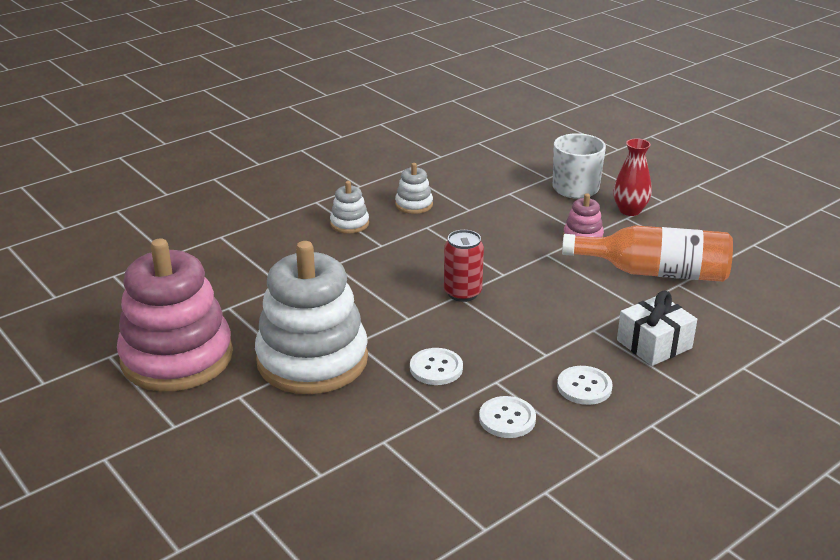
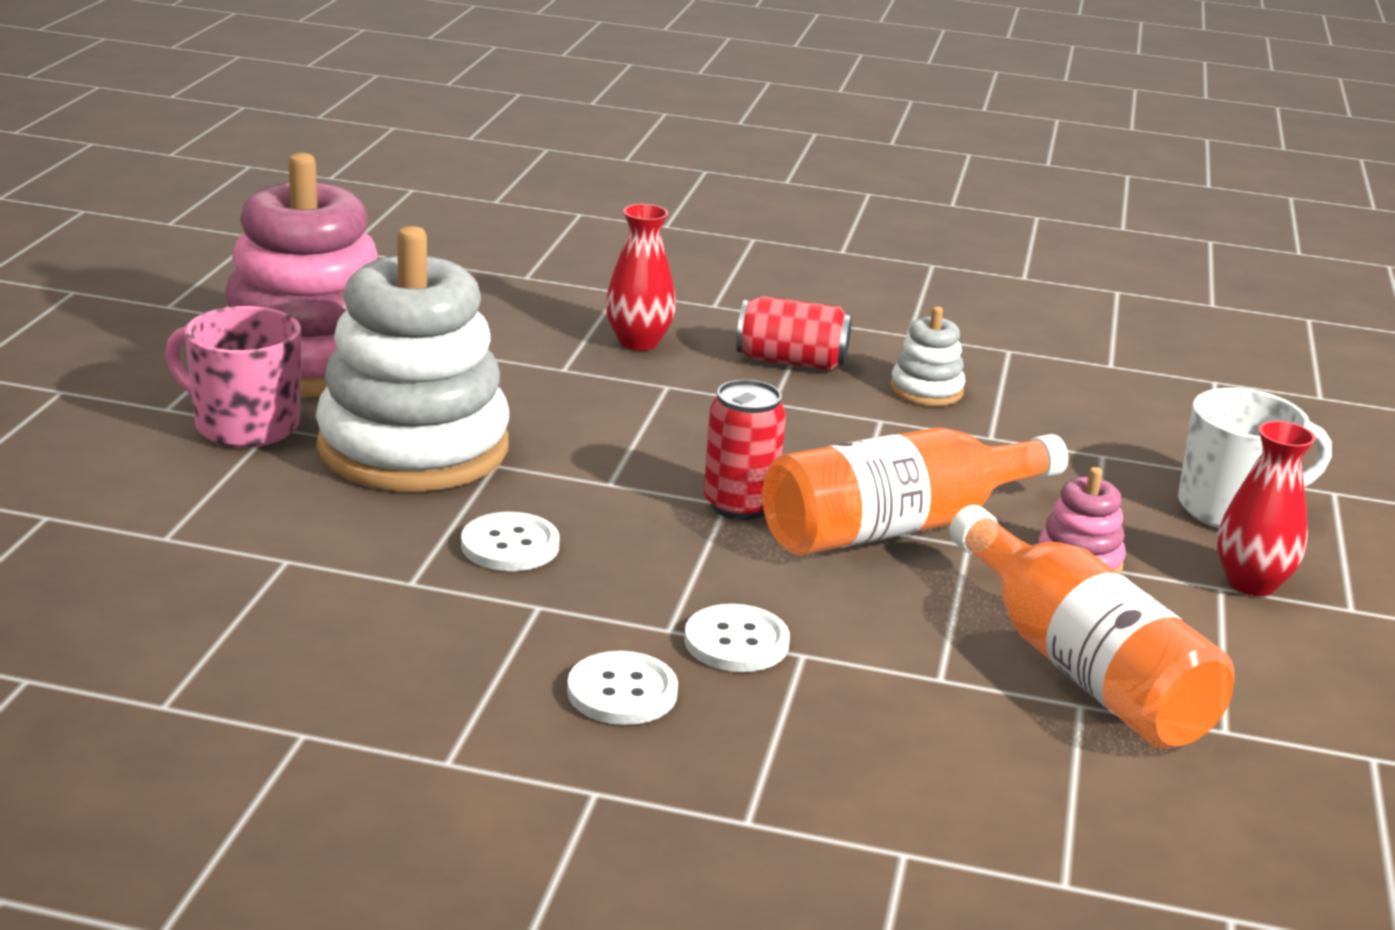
camera: 50 degrees right, 5 degrees down
white stacking toy [330,181,369,234] -> red can [736,296,852,370]
white button [479,396,536,438] -> white button moved to [684,604,790,672]
white gift [617,291,697,366] -> none
none -> pink mug [165,306,301,448]
none -> red vase [606,204,676,351]
none -> orange bottle [762,428,1068,556]

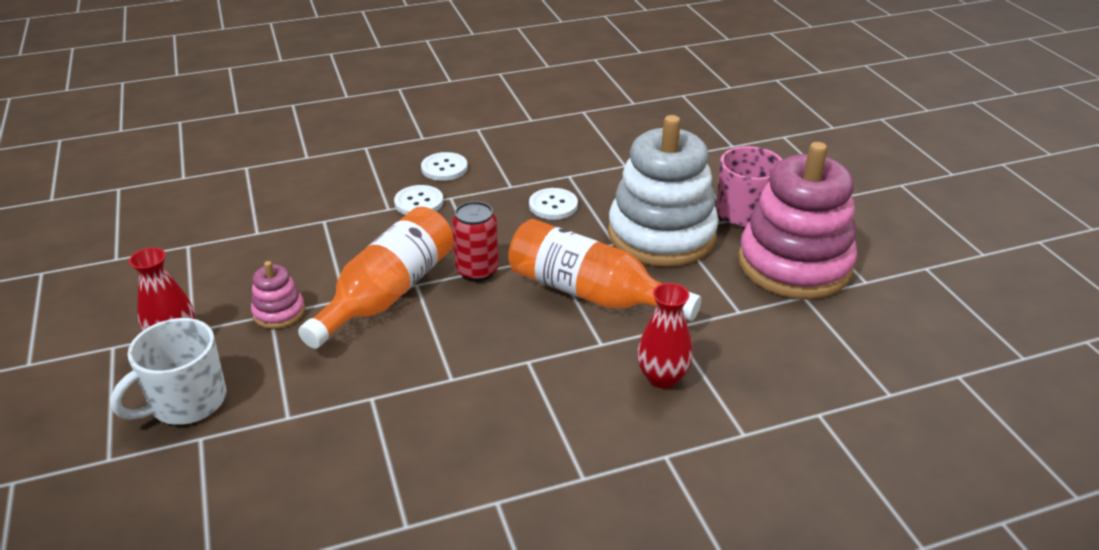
camera: 150 degrees right, 10 degrees up
red can [736,296,852,370] -> none
white stacking toy [890,306,965,406] -> none
orange bottle [949,505,1235,749] -> orange bottle moved to [508,219,701,321]

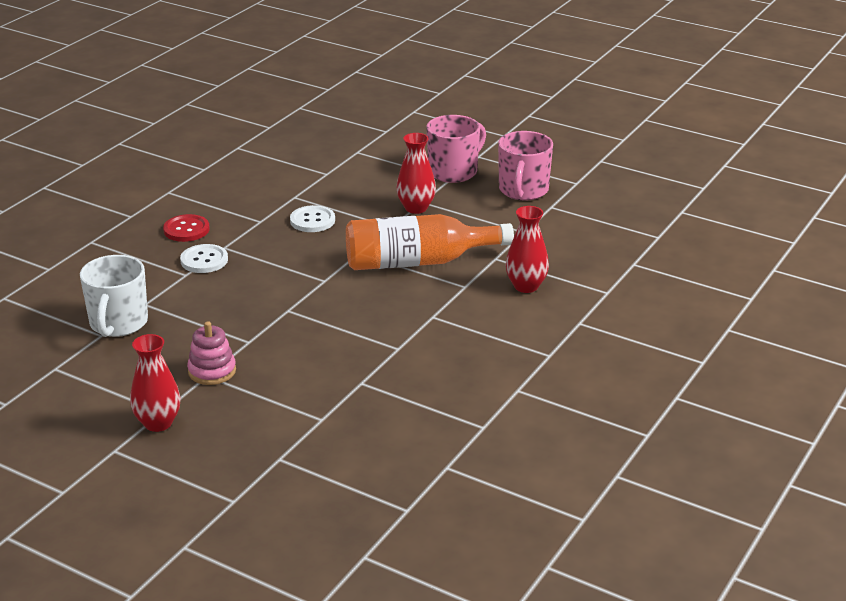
camera: 40 degrees left, 5 degrees down
white mug [110,318,227,425] -> white mug moved to [80,255,148,337]
orange bottle [298,207,454,349] -> none
white button [421,152,468,181] -> red button [163,214,210,242]
red can [452,201,499,282] -> none
white stacking toy [608,115,719,267] -> red vase [396,133,436,214]
pink stacking toy [738,142,857,299] -> pink mug [498,131,553,201]

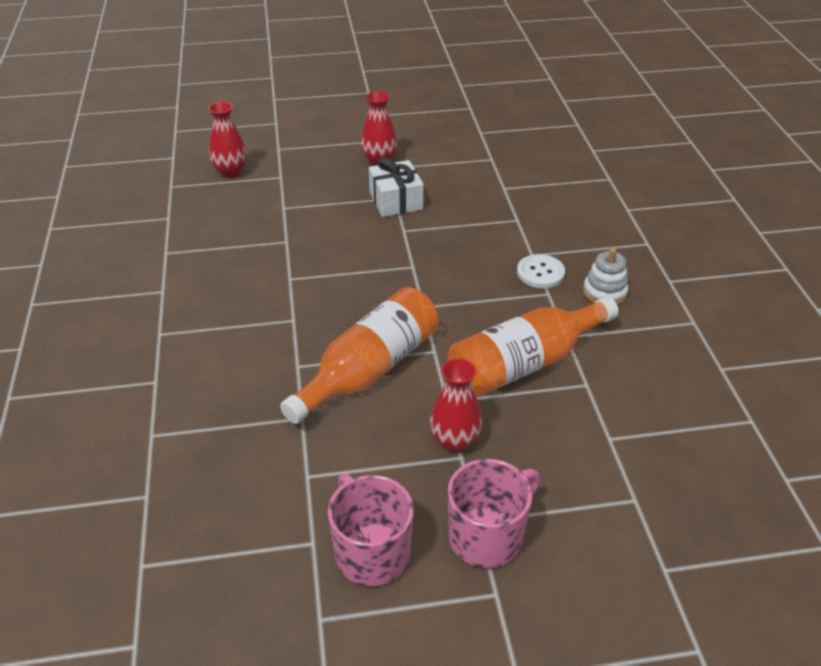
camera: 140 degrees right, 10 degrees up
white mug [80,255,148,337] -> none
red button [163,214,210,242] -> white stacking toy [583,248,629,305]
pink stacking toy [187,322,236,385] -> white gift [369,157,424,217]
white button [290,205,335,232] -> orange bottle [447,297,618,397]
pink mug [426,115,486,183] -> pink mug turned 135 degrees counterclockwise [448,459,540,568]
red vase [506,206,549,293] -> red vase moved to [208,101,247,178]

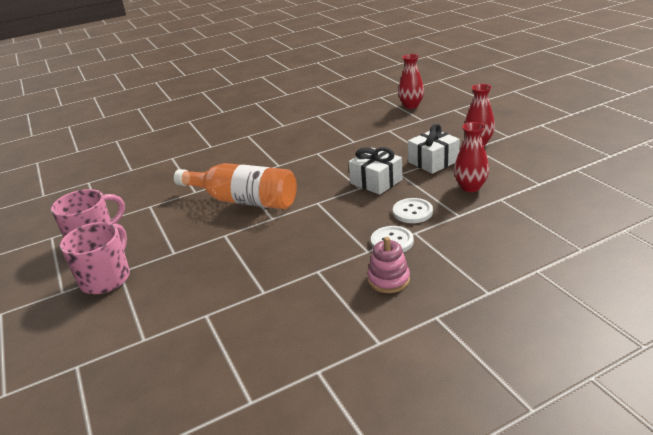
camera: 75 degrees right, 10 degrees down
red vase [430,359,482,453] -> red vase moved to [454,122,489,192]
orange bottle [447,297,618,397] -> none
pink mug [448,459,540,568] -> pink mug turned 105 degrees counterclockwise [60,222,130,294]
white stacking toy [583,248,629,305] -> pink stacking toy [367,237,410,293]
none -> white gift [349,147,402,195]
none -> white button [393,198,433,223]

